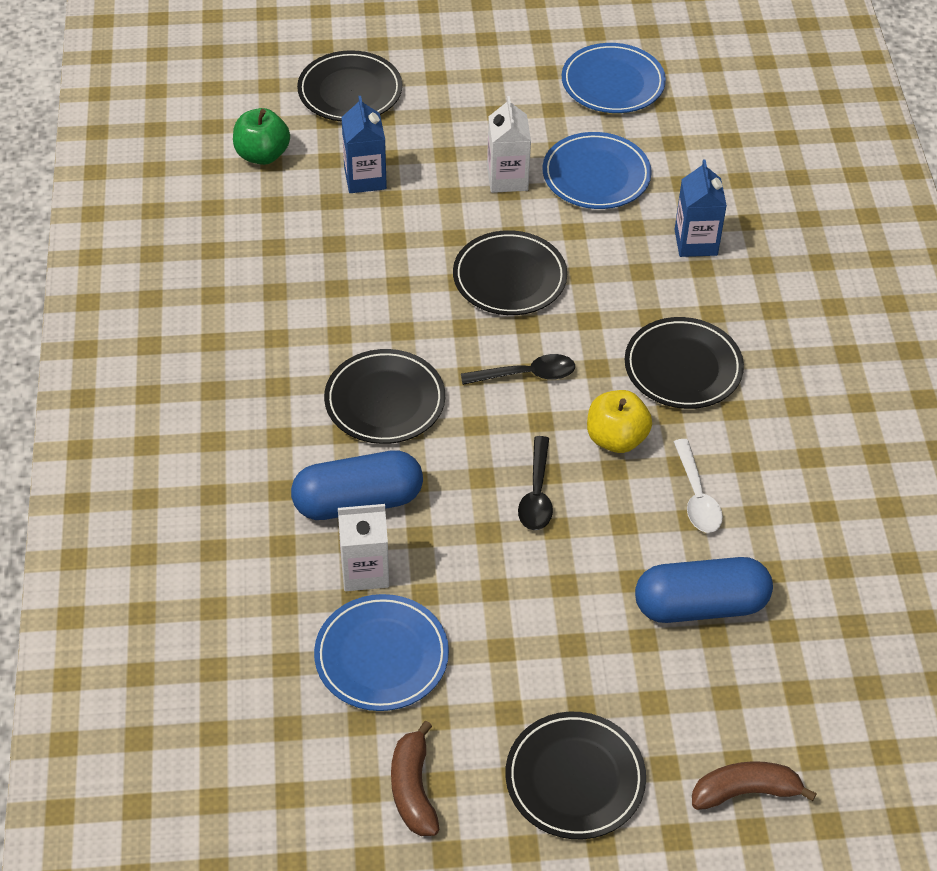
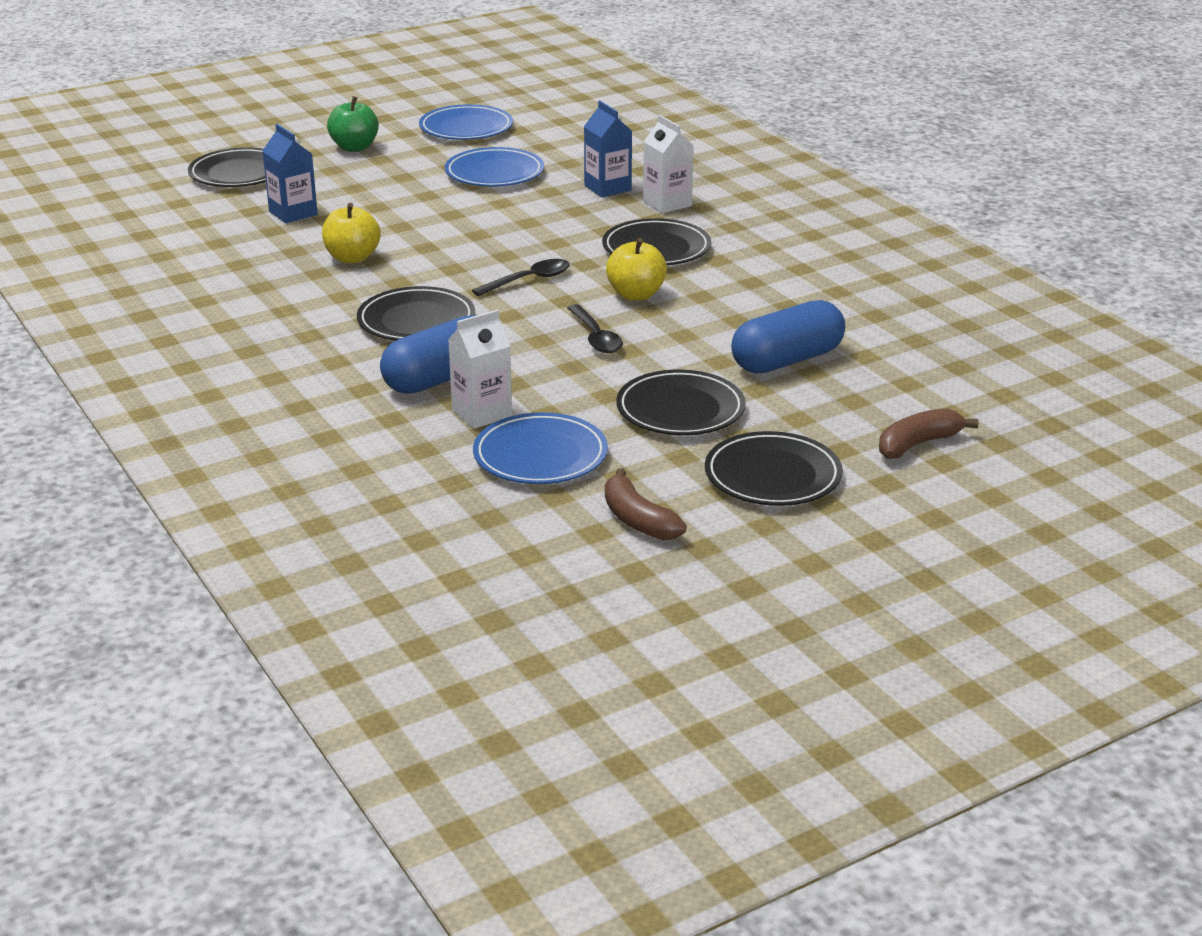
camera: 25 degrees left, 20 degrees down
green apple [233,108,290,165] -> green apple moved to [327,96,379,152]
black plate [453,230,567,315] -> black plate moved to [616,370,746,435]
white carton [487,96,531,193] -> white carton moved to [643,115,694,213]
white spoon [674,439,723,533] -> none
none -> yellow apple [322,203,381,263]

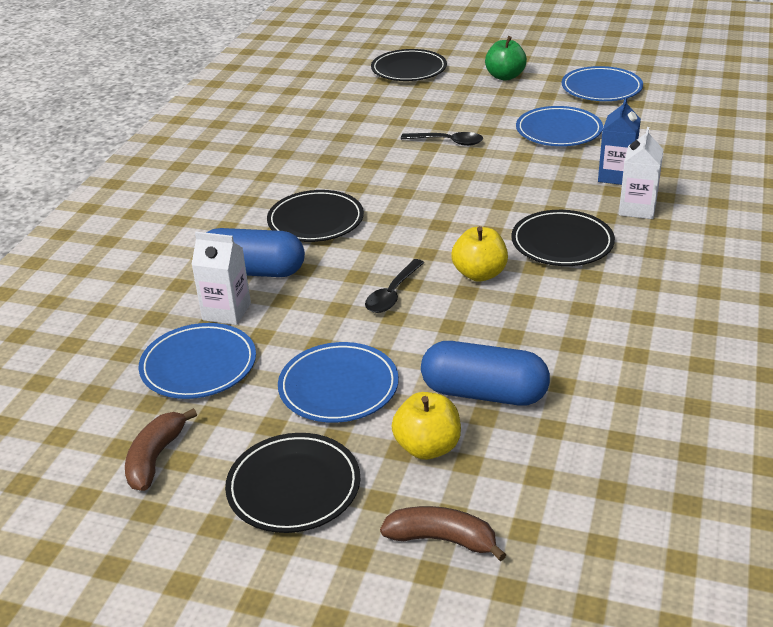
camera: 50 degrees right, 5 degrees up
blue carton [263,124,318,223] -> none
yellow apple [322,203,381,263] -> yellow apple moved to [391,392,461,460]
black spoon [472,259,570,296] -> black spoon moved to [401,132,483,146]
black plate [616,370,746,435] -> blue plate [278,342,399,423]

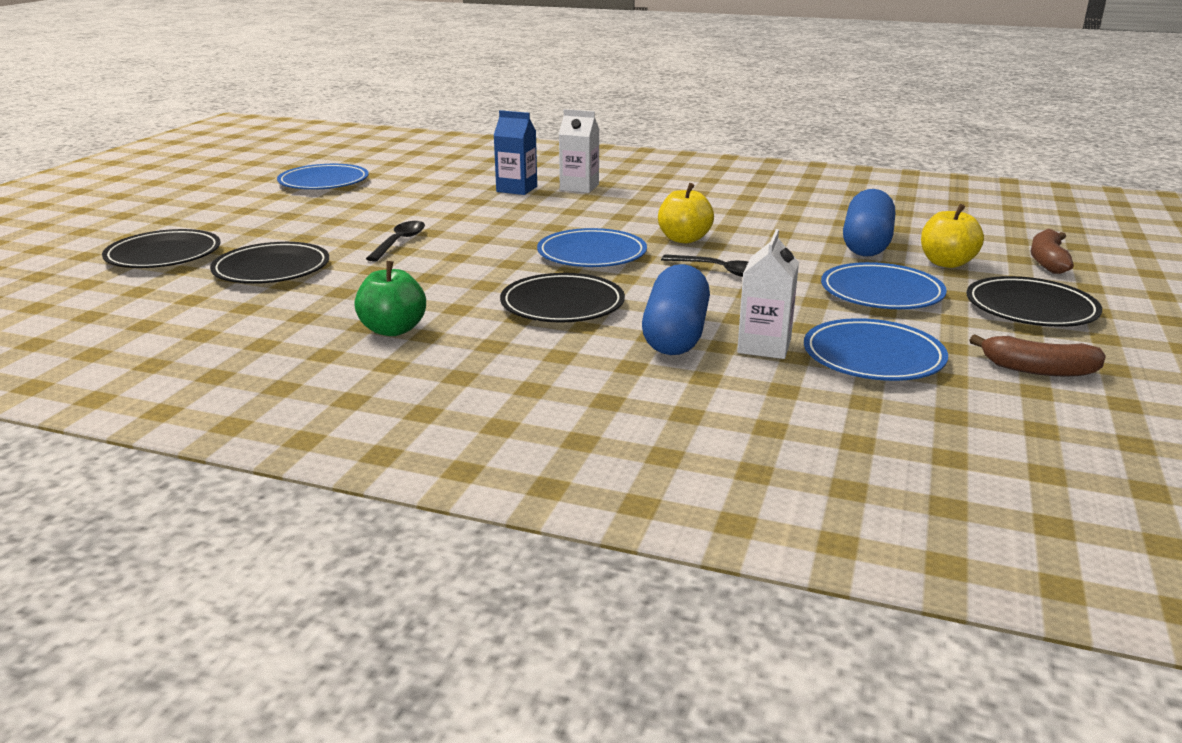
camera: 90 degrees left, 10 degrees down
green apple [485,36,527,81] -> green apple moved to [354,261,426,336]
black plate [511,210,615,266] -> black plate moved to [210,242,329,284]
blue plate [516,106,603,146] -> blue plate moved to [537,228,647,267]

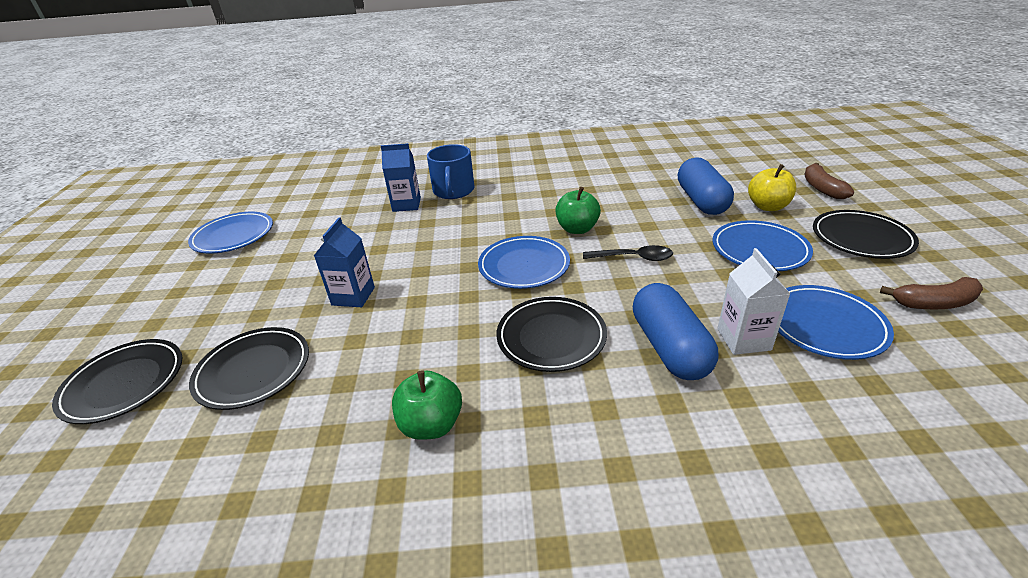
camera: 20 degrees left, 10 degrees up
black spoon [366,221,425,262] -> blue carton [314,217,375,307]
white carton [559,109,600,193] -> blue mug [427,144,475,199]
yellow apple [658,183,714,244] -> green apple [555,187,601,234]

